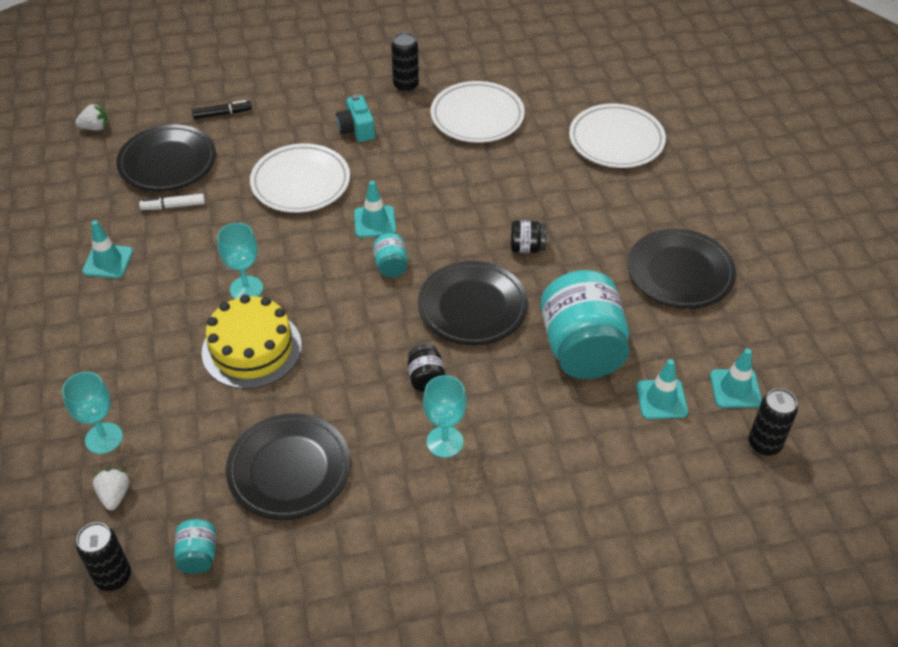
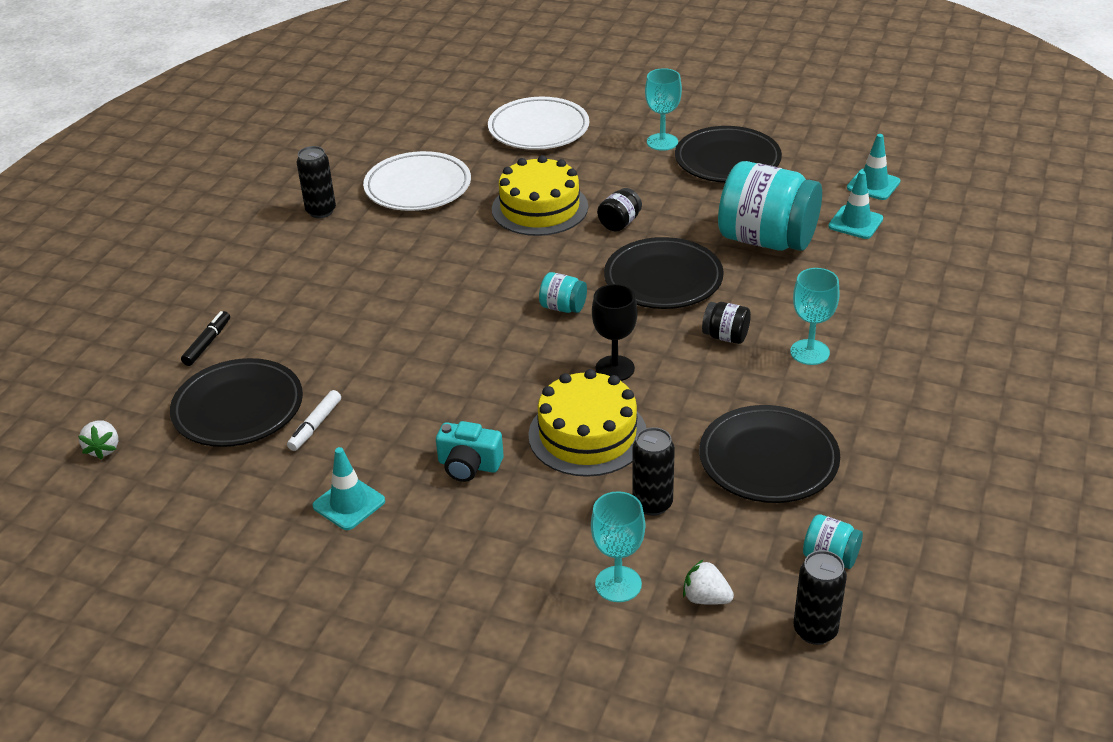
camera: 55 degrees left, 10 degrees down
white strawberry [75,103,108,131] -> white strawberry turned 150 degrees clockwise [78,420,118,460]
turquoise goblet [217,223,263,299] -> turquoise goblet moved to [645,68,682,151]
white plate [250,143,350,213] -> none
turquoise camera [336,94,375,142] -> turquoise camera moved to [436,421,504,482]
turquoise traffic cone [354,181,396,238] -> none
black can [749,388,798,456] -> black can moved to [632,427,675,516]
none -> yellow cake [492,155,588,236]
none -> black goblet [592,284,638,381]

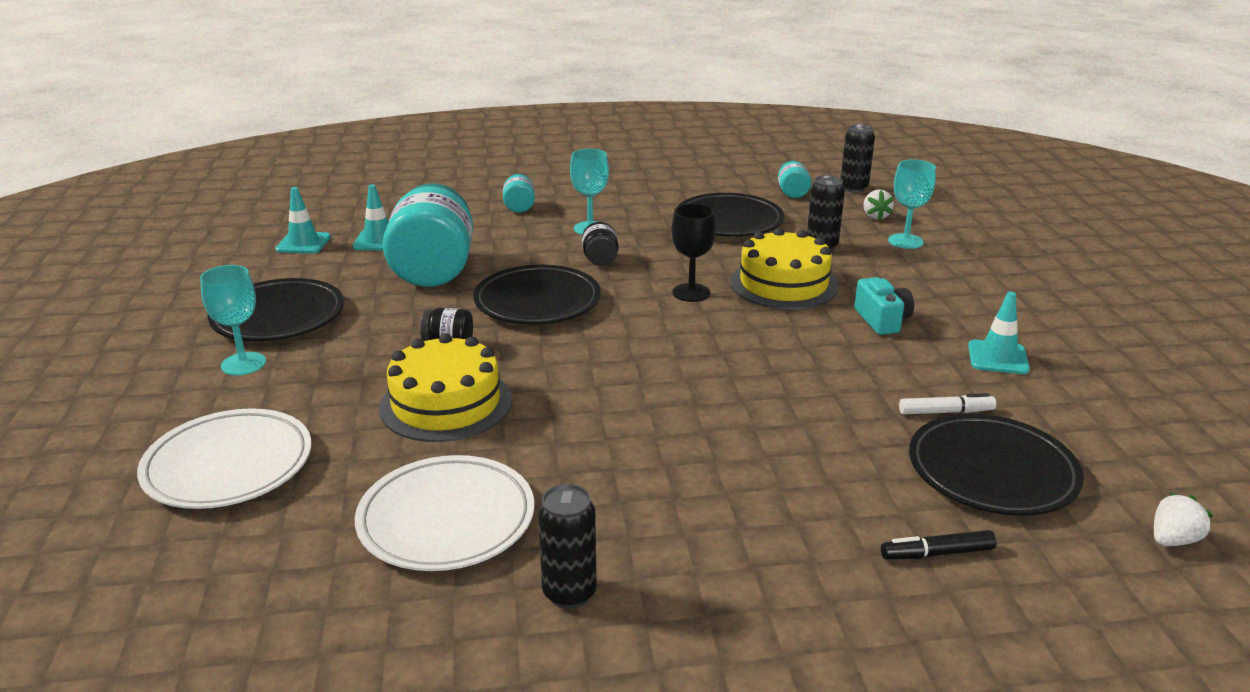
camera: 120 degrees left, 10 degrees down
turquoise jar [539,272,587,313] -> turquoise jar moved to [503,174,535,212]

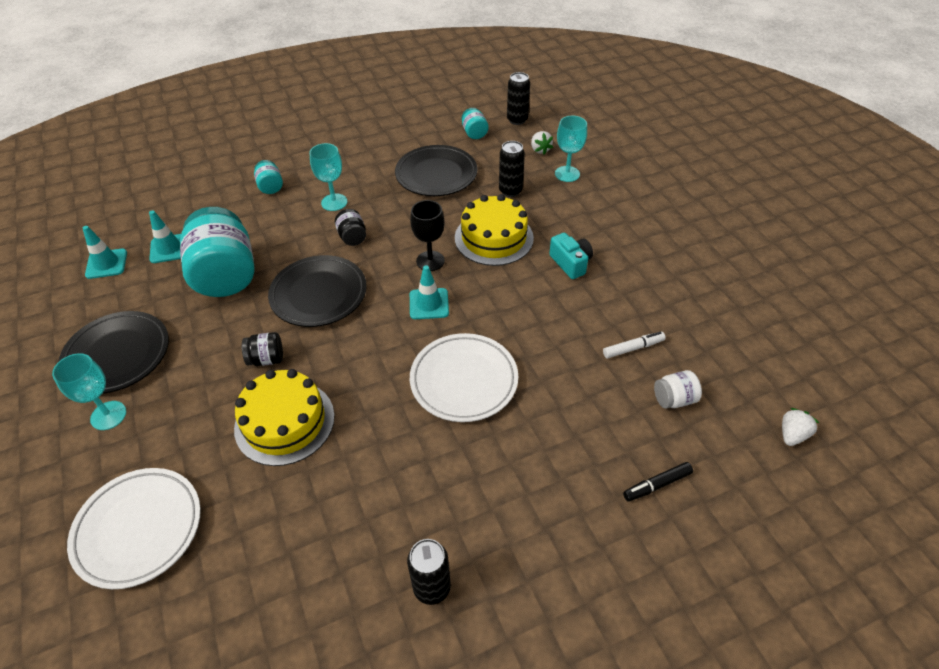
camera: 15 degrees left, 20 degrees up
white plate [355,455,534,571] -> white plate moved to [410,333,518,422]
black plate [909,414,1084,516] -> white jar [654,370,702,409]
turquoise traffic cone [968,292,1030,374] -> turquoise traffic cone moved to [410,265,449,319]

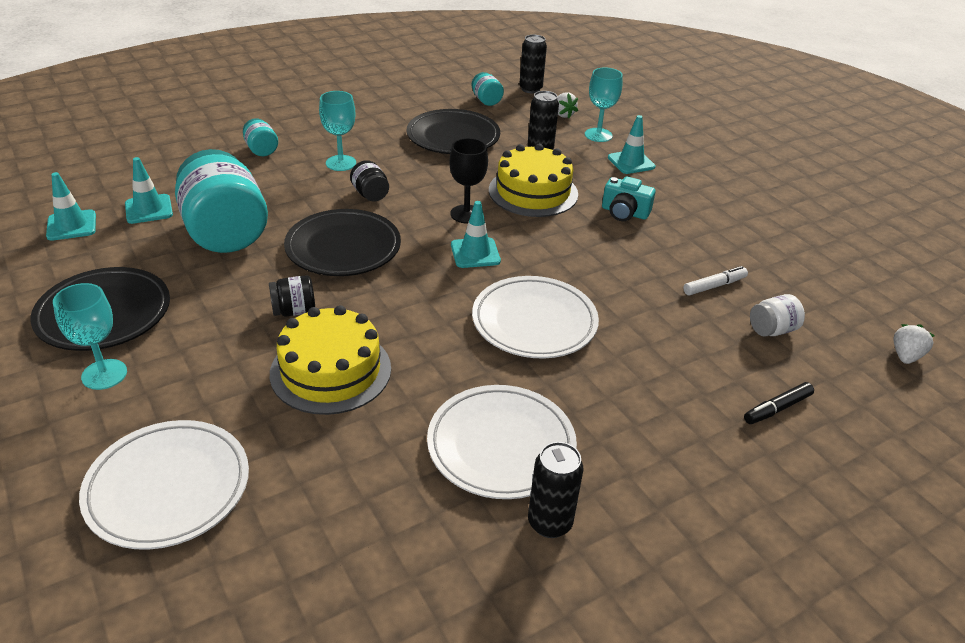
camera: 10 degrees left, 10 degrees down
turquoise camera [549,233,593,279] -> turquoise camera turned 150 degrees clockwise [602,176,655,221]
none -> white plate [427,385,577,499]
none -> turquoise traffic cone [608,115,656,174]

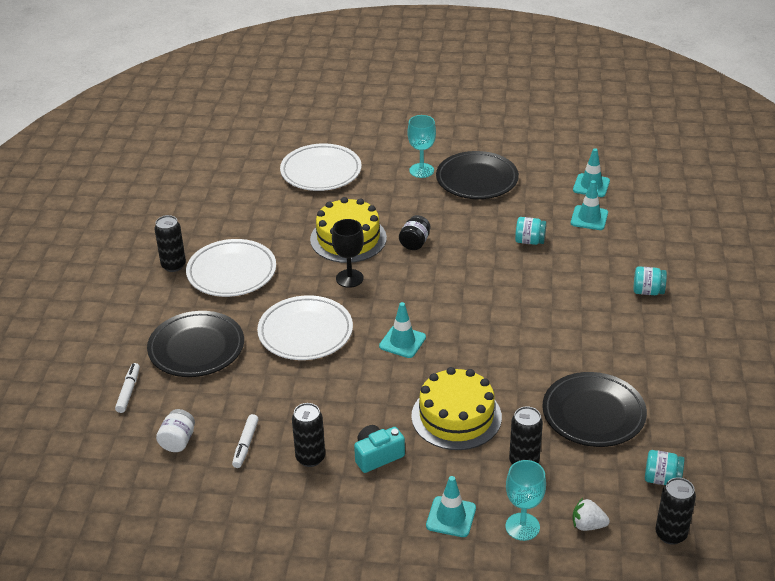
camera: 130 degrees right, 0 degrees up
turquoise jar [175,149,268,253] -> turquoise jar [515,217,547,245], size x0.44
black plate [284,209,401,276] -> black plate moved to [147,311,244,377]
turquoise goblet [319,91,356,171] -> none
black jar [350,160,389,201] -> none
black goblet [450,138,488,224] -> black goblet moved to [332,219,364,288]
black marker [744,382,814,424] -> white marker [115,363,140,413]
white strawberry [893,324,934,364] -> none
none -> black can [292,403,325,467]

